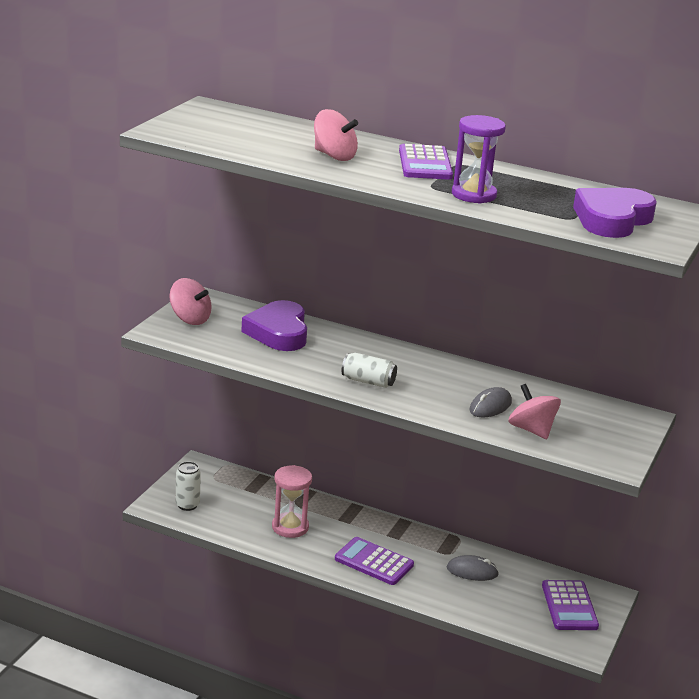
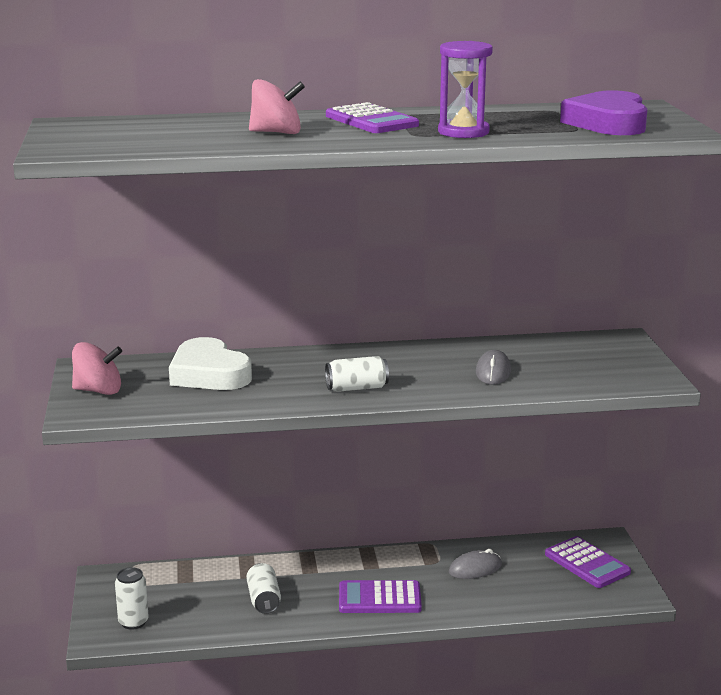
camera: 30 degrees left, 5 degrees down
purple heart [241,300,307,351] -> white heart [169,337,252,390]
pink hourglass [272,465,312,538] -> white can [246,563,281,614]
pink spinning top [508,384,561,439] -> none

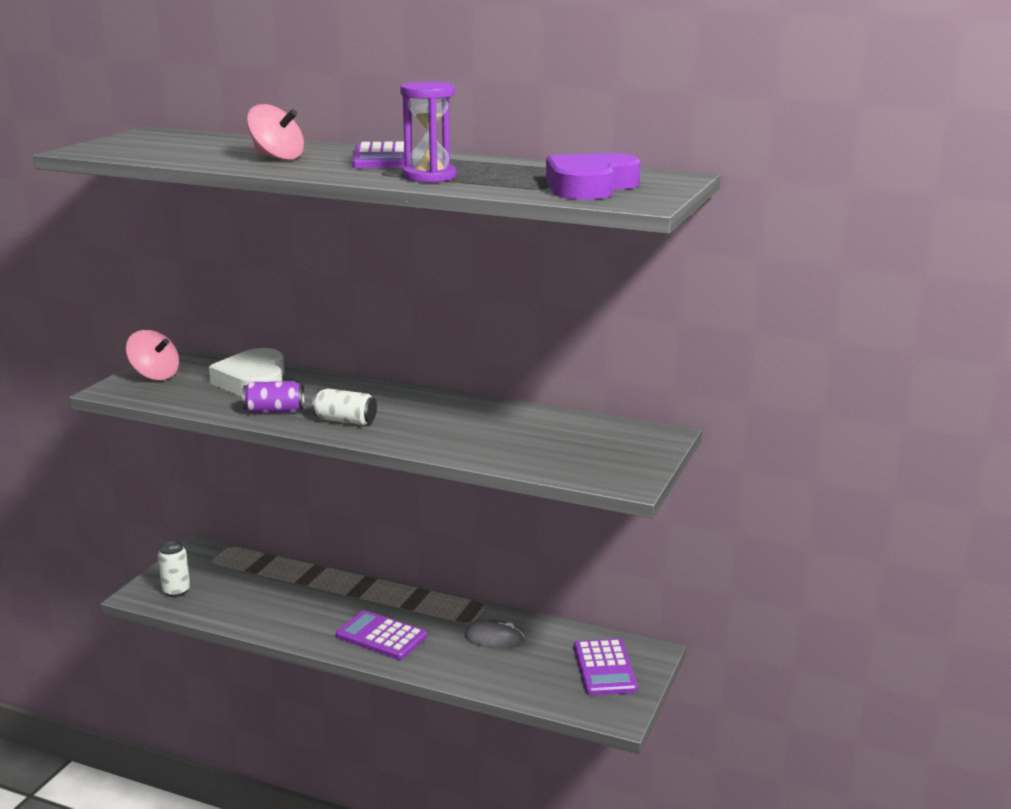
camera: 30 degrees right, 0 degrees up
white can [246,563,281,614] -> none
grey mouse [476,350,511,385] -> none
none -> purple can [242,381,304,413]

